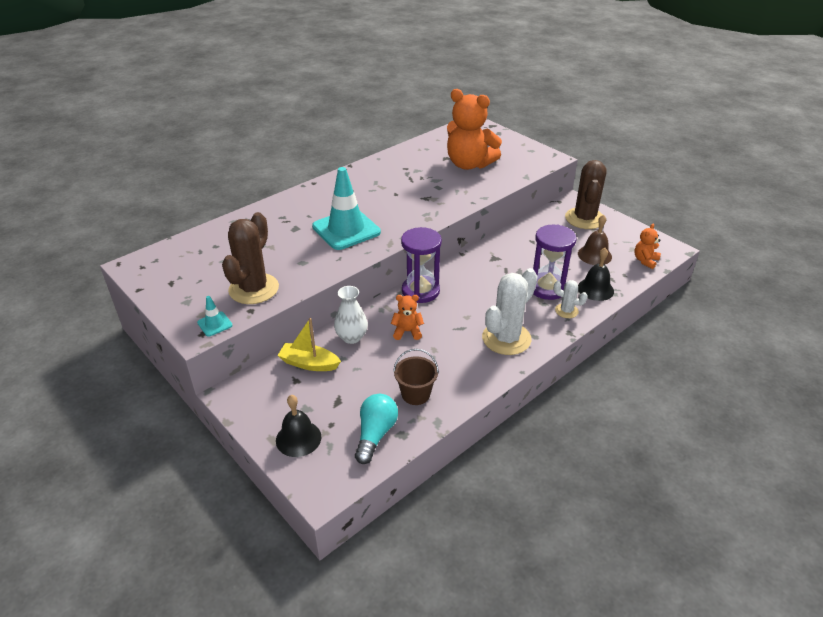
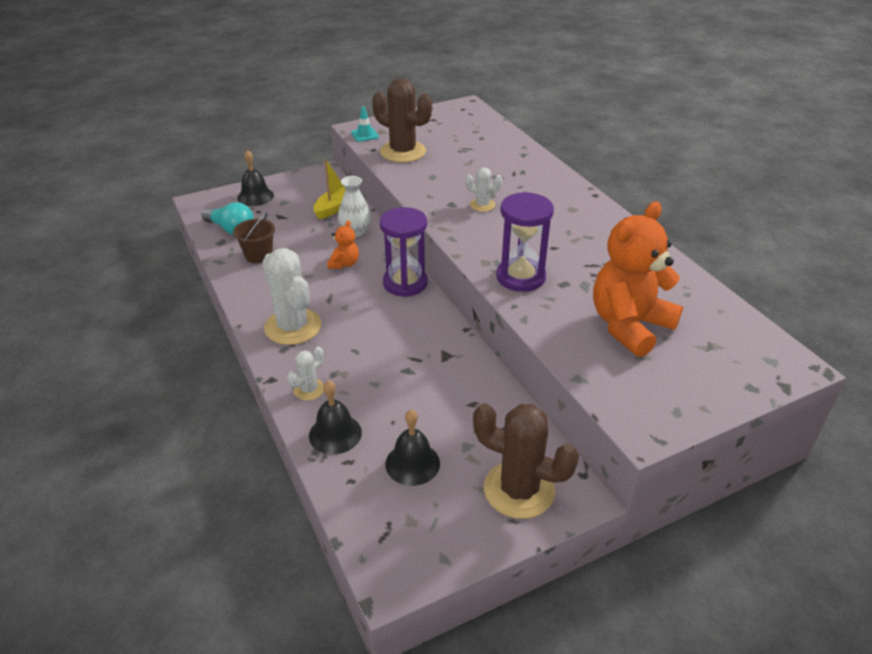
camera: 105 degrees right, 0 degrees up
turquoise traffic cone [312,167,381,250] -> white cactus [465,168,502,212]
purple hourglass [533,225,577,300] -> purple hourglass moved to [496,192,554,292]
brown bell [578,215,612,265] -> black bell [385,410,440,486]
orange teddy bear [634,224,661,269] -> none

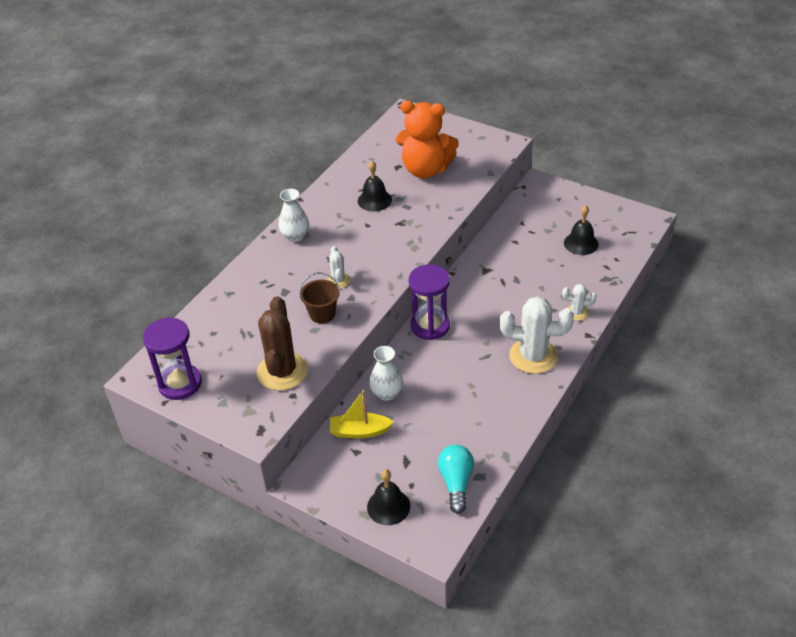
camera: 120 degrees left, 5 degrees up
brown bucket [233,213,275,263] -> brown bucket moved to [299,272,340,323]
white cactus [262,248,321,345] -> white cactus turned 75 degrees clockwise [500,296,574,374]
black bell [309,380,362,455] -> black bell moved to [358,161,392,211]
orange teddy bear [327,220,359,269] -> none
turquoise traffic cone [351,106,379,142] -> none
brown cactus [473,403,579,519] -> none
purple hourglass [496,192,554,292] -> purple hourglass moved to [143,317,202,400]
none -> white vase [279,189,309,242]

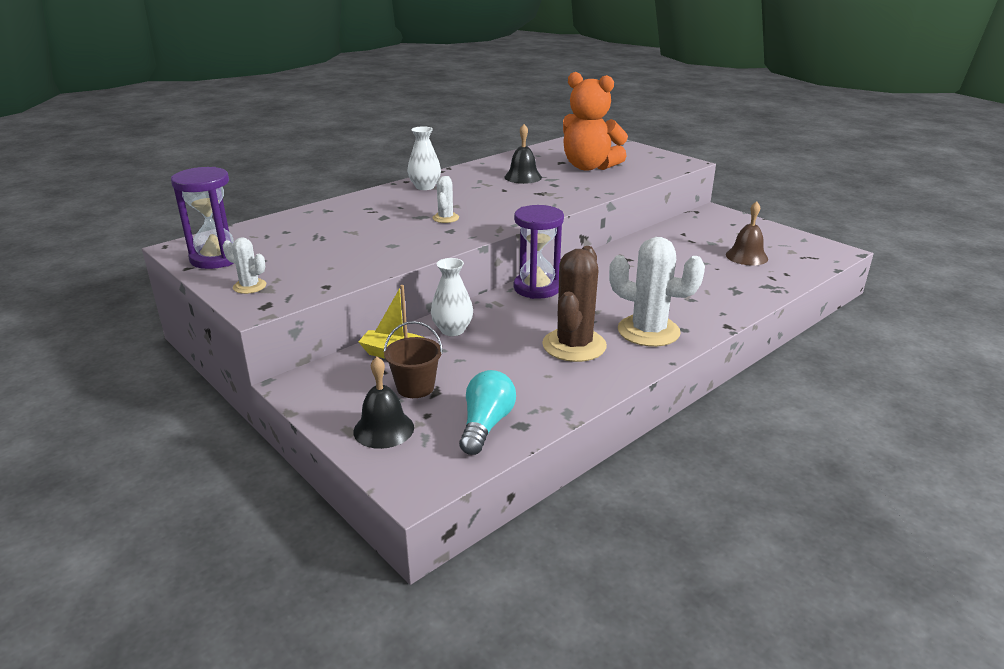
camera: 15 degrees right, 15 degrees down
brown cactus [257,296,308,391] -> brown cactus moved to [542,246,607,362]
brown bucket [299,272,340,323] -> brown bucket moved to [384,321,443,398]
white cactus [562,284,596,321] -> white cactus moved to [223,237,266,294]
black bell [564,205,599,255] -> brown bell [726,201,768,266]

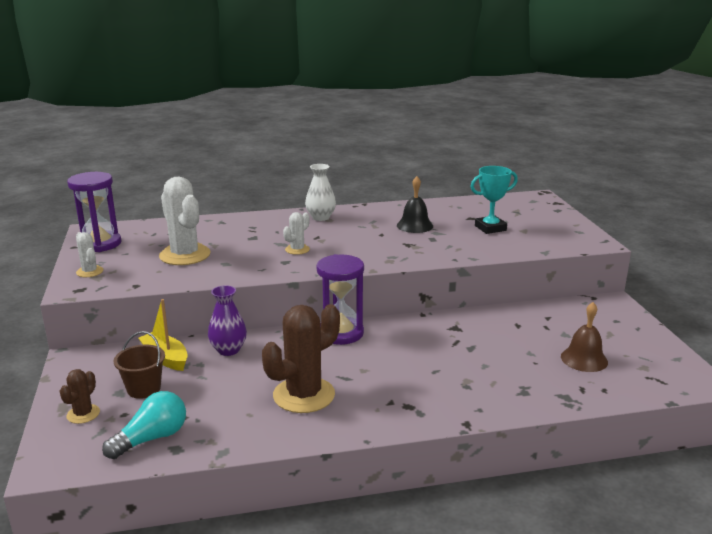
camera: 30 degrees right, 5 degrees down
black bell [353,356,414,449] -> brown cactus [60,369,100,424]
white vase [431,258,473,336] -> purple vase [208,285,247,356]
orange teddy bear [563,72,628,171] -> turquoise trophy [470,166,518,234]
white cactus [609,237,705,347] -> white cactus moved to [159,177,210,265]

